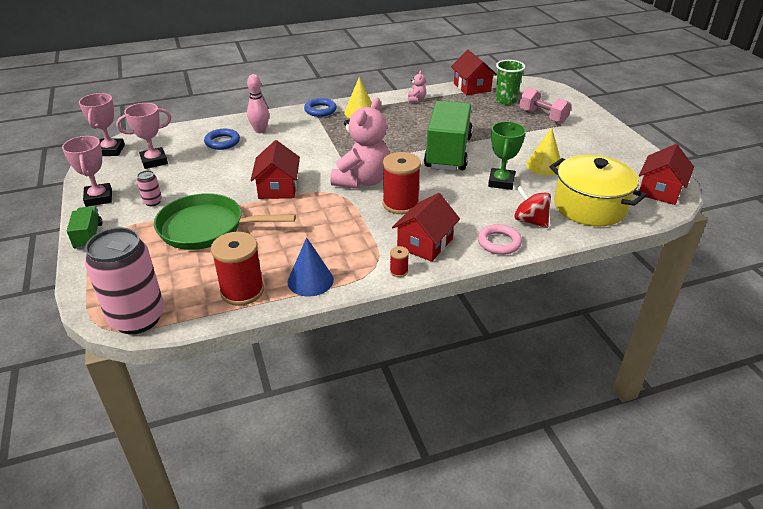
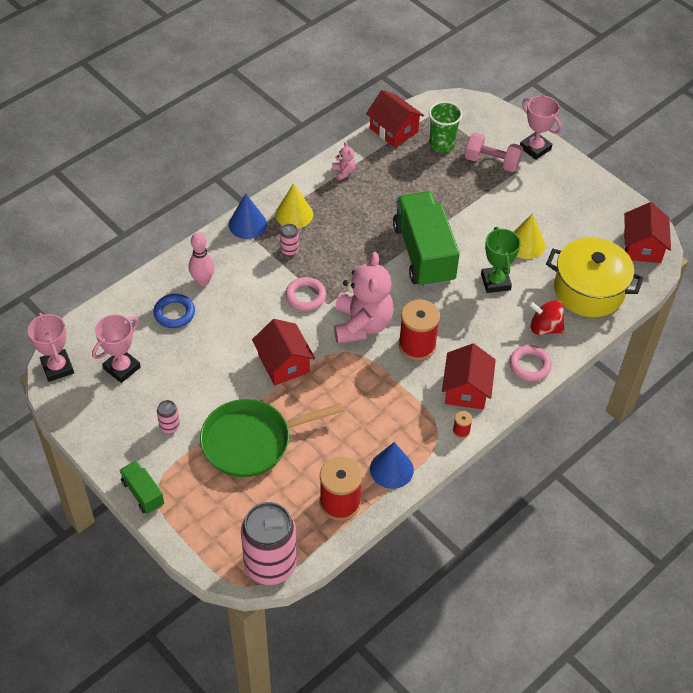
camera: 25 degrees left, 15 degrees up
pink trophy [62,136,112,207] -> pink trophy moved to [520,96,562,160]
blue ring [304,98,337,117] -> blue cone [229,193,267,239]
none -> pink can [280,224,299,256]
none -> pink ring [285,277,326,311]

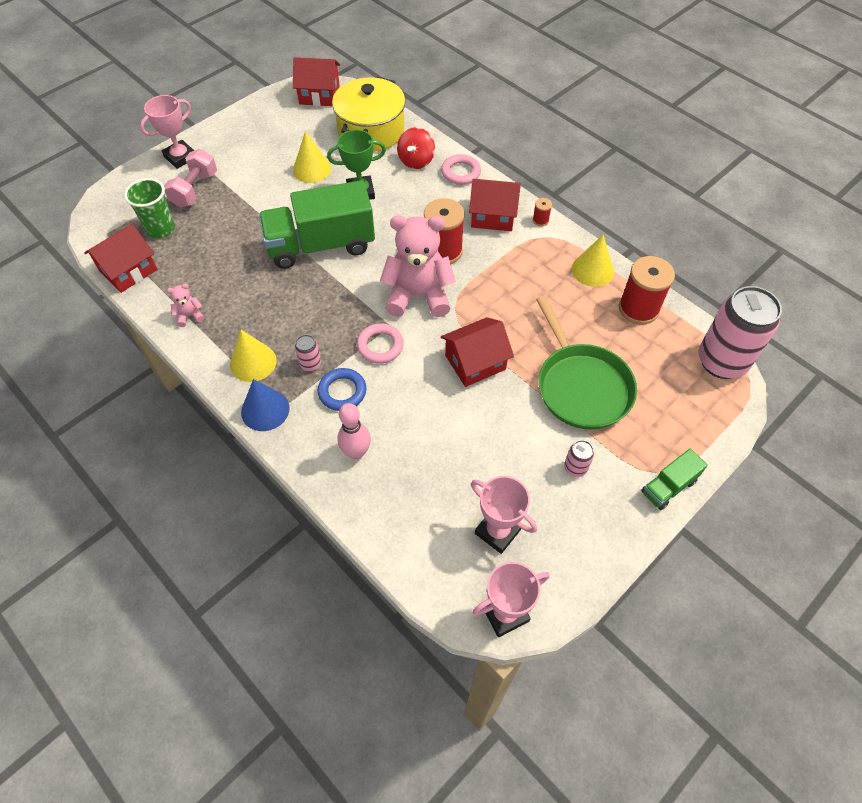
camera: 90 degrees left, 5 degrees up
blue ring [153,294,195,328] -> blue ring moved to [318,368,366,411]
blue cone [370,442,414,489] -> yellow cone [571,235,614,287]

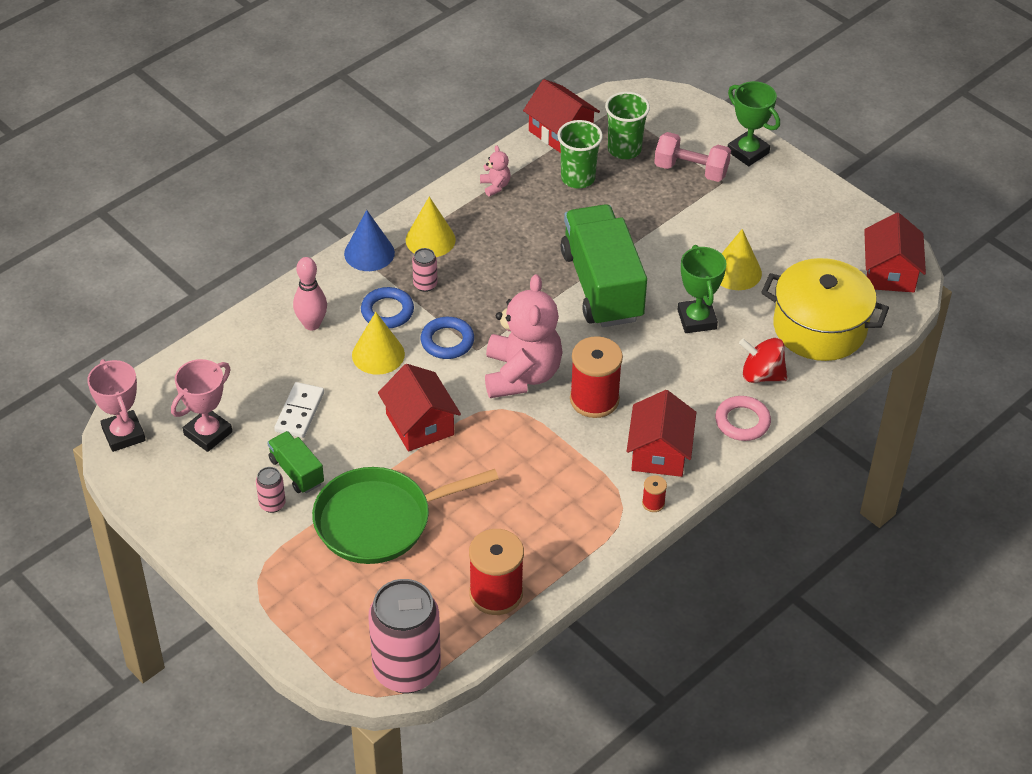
camera: 90 degrees right, 10 degrees down
pink trophy [140,95,194,169] -> green trophy [728,81,780,166]
pink ring [357,324,404,364] -> blue ring [420,317,474,359]
yellow cone [571,235,614,287] -> yellow cone moved to [352,312,405,375]
green truck [641,449,708,510] -> green truck moved to [267,431,324,493]
none -> white domino [274,382,324,438]
none -> green cup [557,120,603,189]

